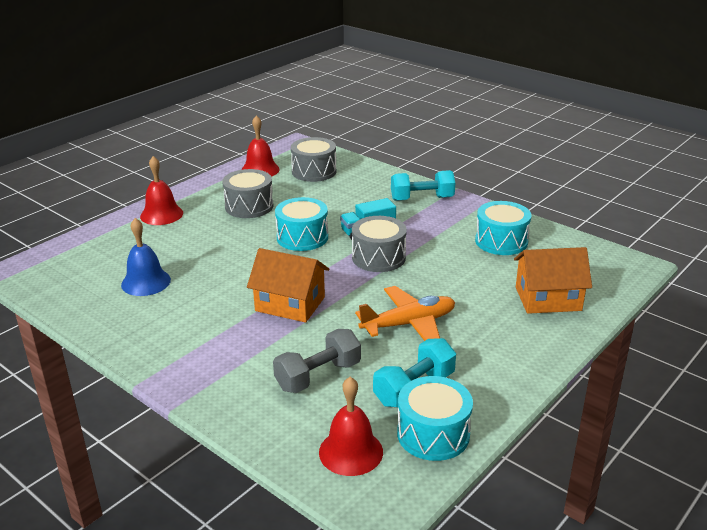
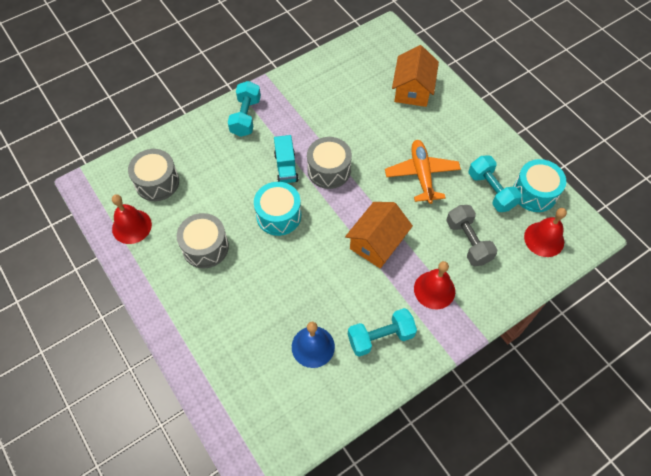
camera: 75 degrees left, 30 degrees up
red bell [140,156,183,225] -> red bell moved to [414,261,455,309]
turquoise drum [475,201,531,255] -> none
none -> turquoise dumbbell [348,308,417,357]

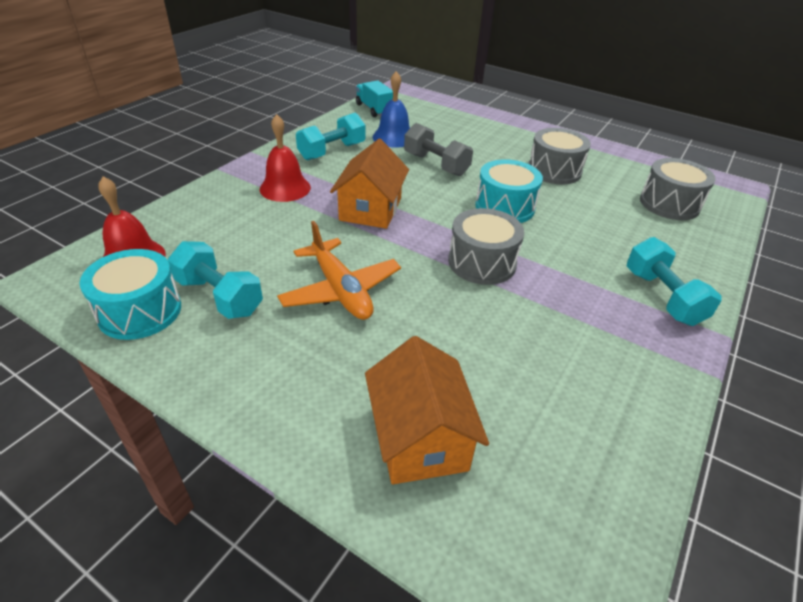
camera: 155 degrees right, 20 degrees down
red bell [112,194,152,244] -> none
turquoise truck [274,135,299,183] -> turquoise truck moved to [356,81,393,117]
grey dumbbell [447,205,497,266] -> grey dumbbell moved to [404,123,473,176]

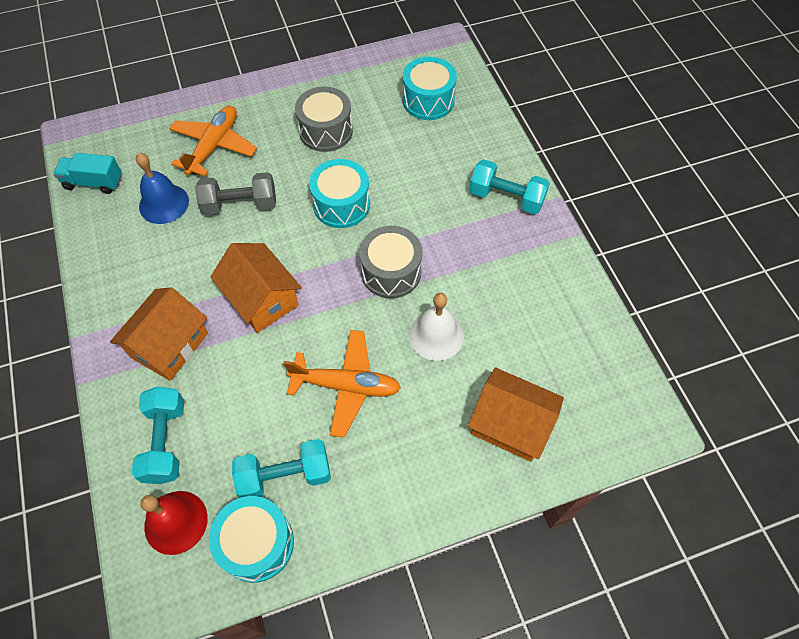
camera: 50 degrees left, 20 degrees up
red bell [260,114,311,202] -> orange house [110,287,208,381]
turquoise dumbbell [296,113,366,161] -> turquoise dumbbell moved to [132,387,184,484]
grey drum [640,158,716,220] -> turquoise drum [403,57,457,120]
none -> orange plane [169,106,257,176]
none -> white bell [409,293,464,361]

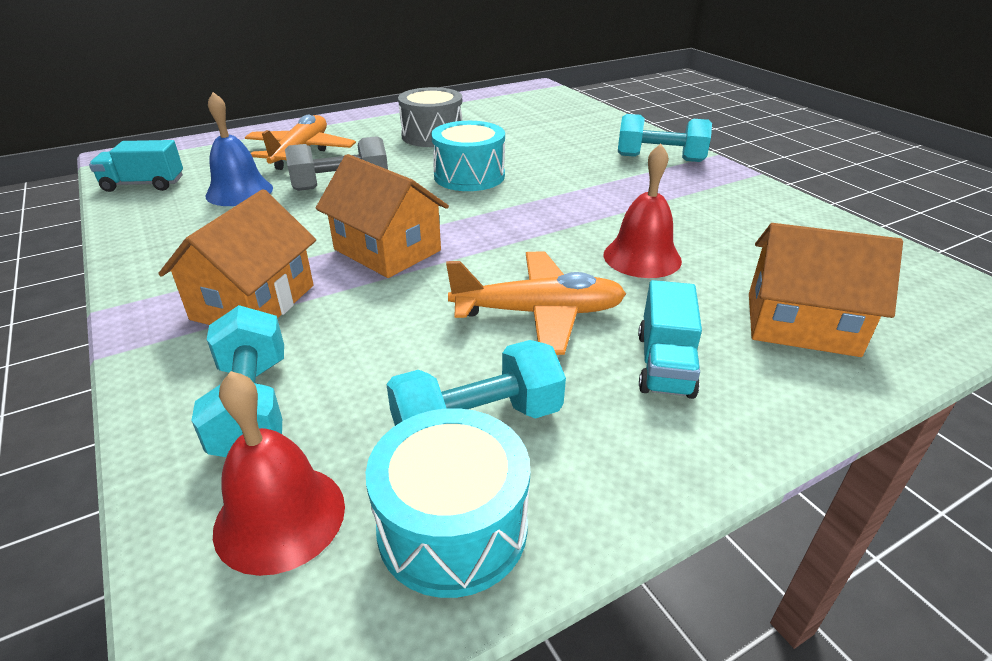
camera: 10 degrees left, 25 degrees down
grey drum [359,226,423,299] -> none
turquoise drum [403,57,457,120] -> none
white bell [409,293,464,361] -> red bell [604,144,682,278]
none -> turquoise truck [638,280,702,399]

